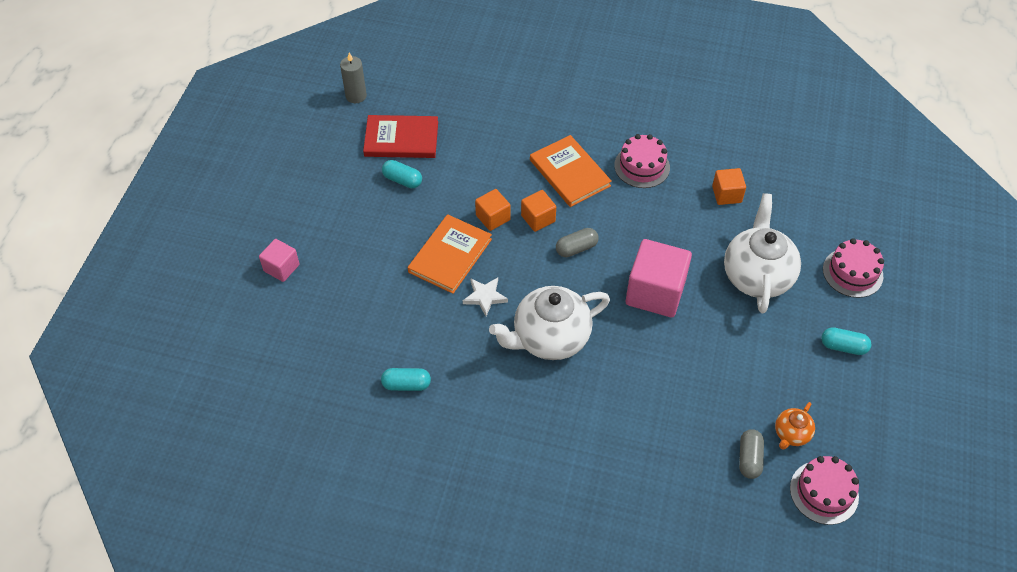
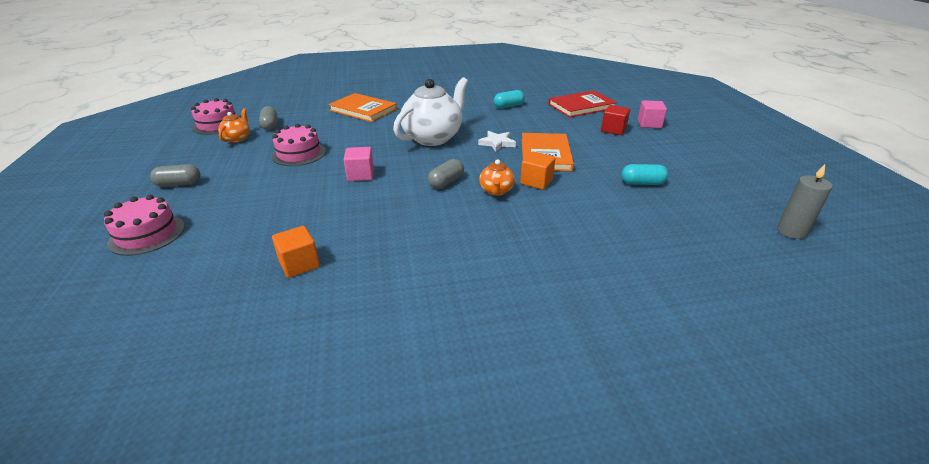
camera: 155 degrees right, 20 degrees down
red book [363,115,438,158] -> red book moved to [548,90,617,117]
orange cube [521,190,556,232] -> orange teapot [479,159,515,196]
orange book [530,135,612,207] -> orange book moved to [328,93,397,122]
pink cake [614,134,670,188] -> pink cake moved to [272,124,326,166]
pink cube [626,239,692,317] -> pink cube [344,147,374,181], size x0.54
white teapot [724,193,801,313] -> none
turquoise capsule [821,327,871,355] -> grey capsule [150,164,201,187]
none -> red cube [601,105,630,135]

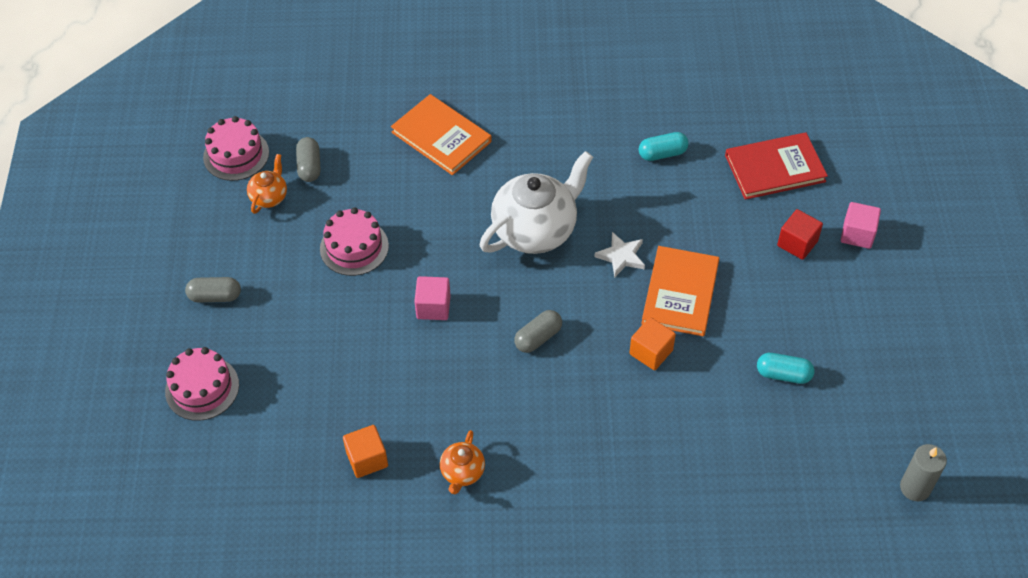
camera: 10 degrees right, 20 degrees up
orange teapot [479,159,515,196] -> orange teapot moved to [440,430,485,494]

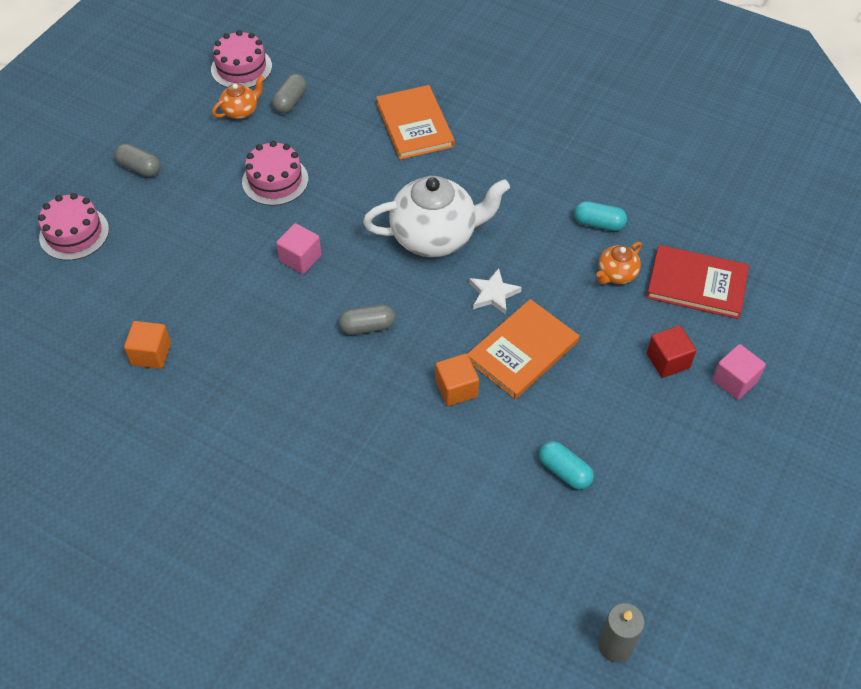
camera: 30 degrees right, 0 degrees up
orange teapot [440,430,485,494] -> orange teapot moved to [596,242,642,284]

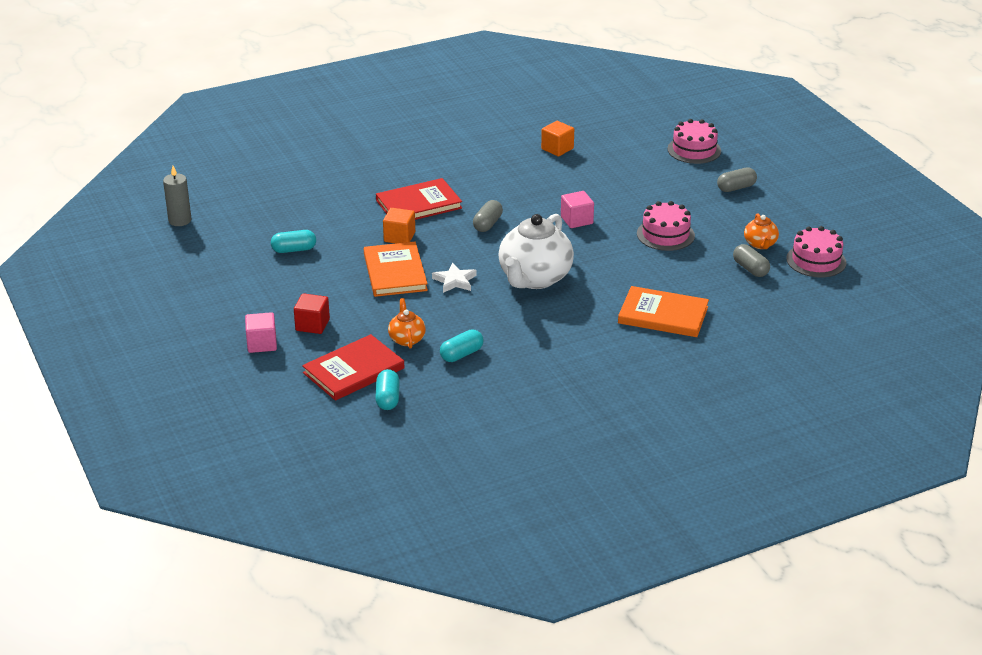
camera: 125 degrees right, 20 degrees down
none -> turquoise capsule [375,369,400,410]
none -> red book [376,178,462,220]

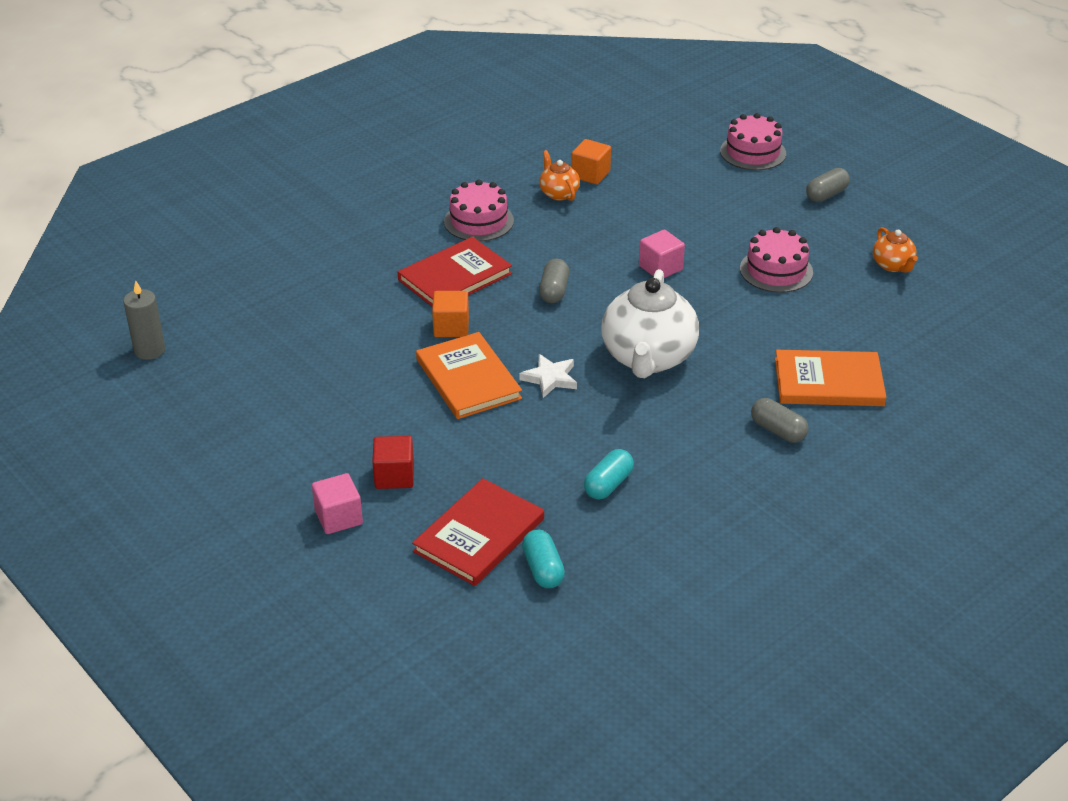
camera: 15 degrees left, 5 degrees up
turquoise capsule [271,230,316,253] -> none
orange teapot [388,298,426,349] -> orange teapot moved to [539,150,580,201]
grey capsule [733,244,770,277] -> grey capsule moved to [751,398,809,443]
pink cake [786,226,846,278] -> pink cake moved to [444,179,514,242]

